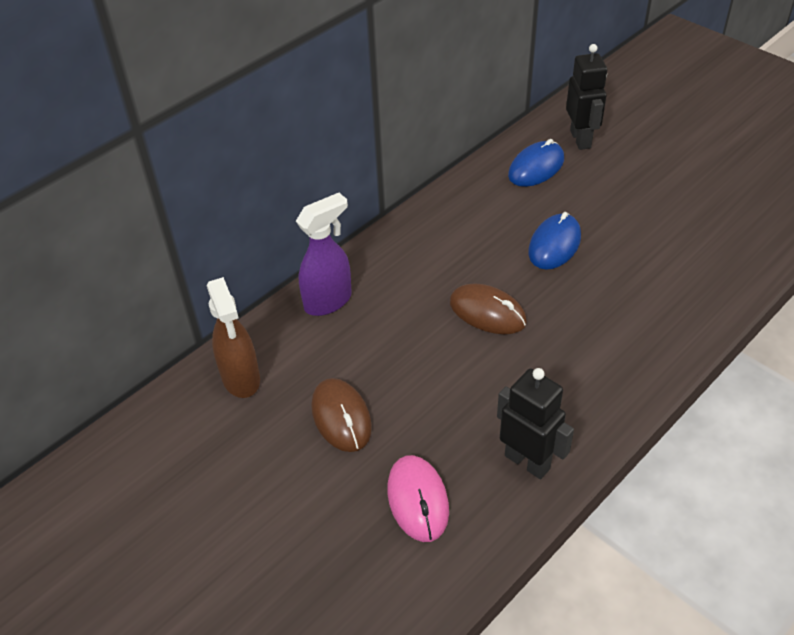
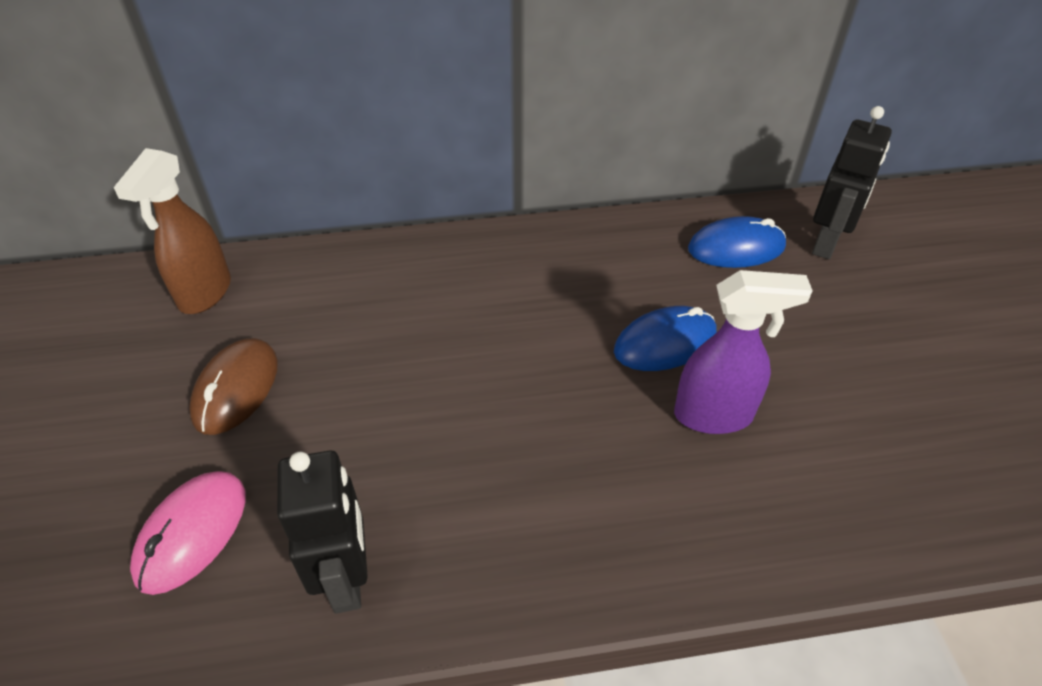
camera: 35 degrees right, 0 degrees up
purple spray bottle [296,193,352,316] -> purple spray bottle moved to [674,270,813,434]
brown mouse [450,284,527,334] -> none

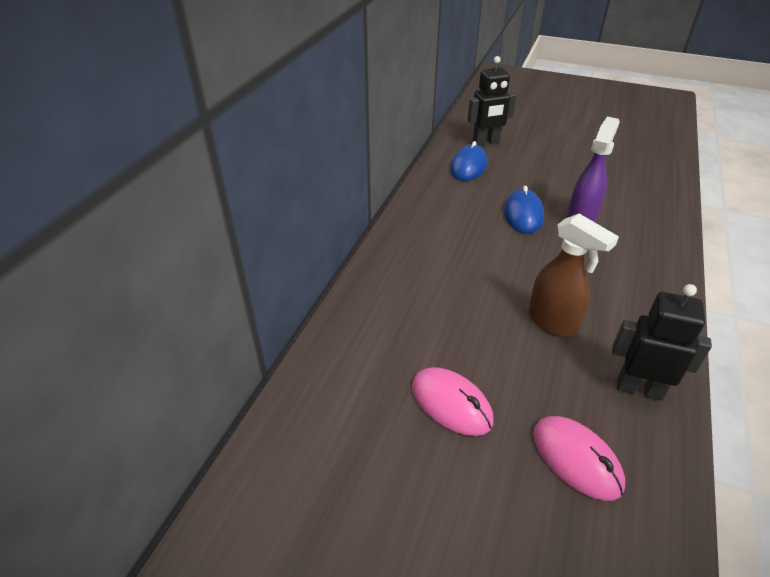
camera: 60 degrees left, 5 degrees down
brown spray bottle [114,148,231,314] -> brown spray bottle moved to [528,214,619,337]
brown mouse [189,338,278,435] -> pink mouse [412,367,494,436]
black robot [812,106,892,259] -> black robot turned 105 degrees clockwise [468,56,516,146]

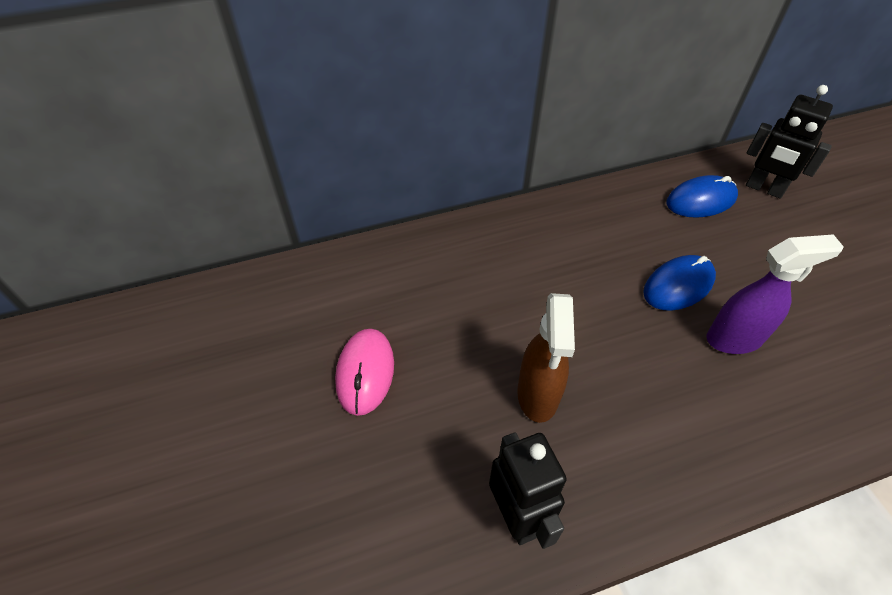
camera: 50 degrees right, 10 degrees up
pink mouse [533,416,625,501] -> none

